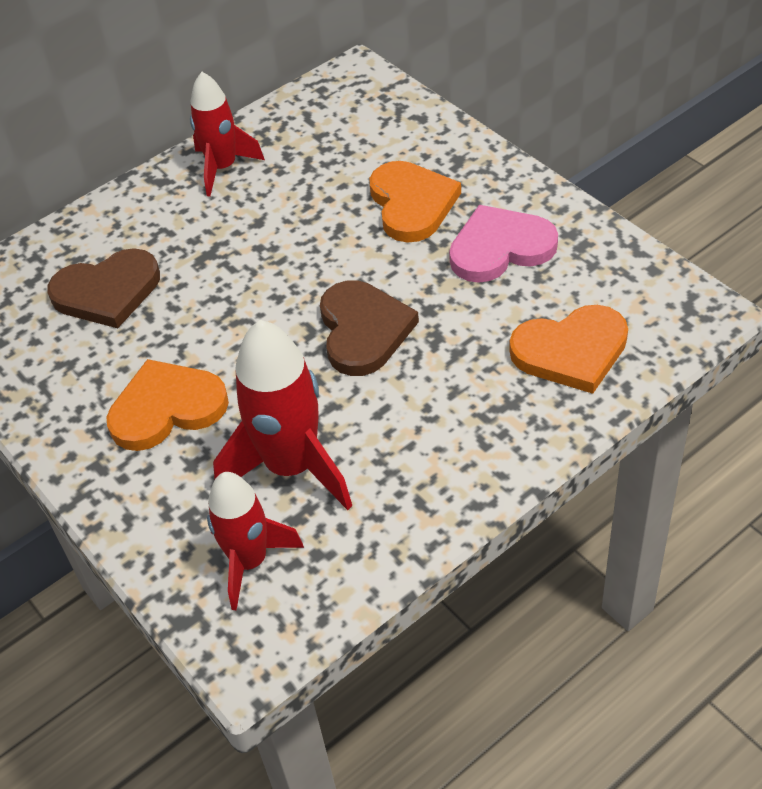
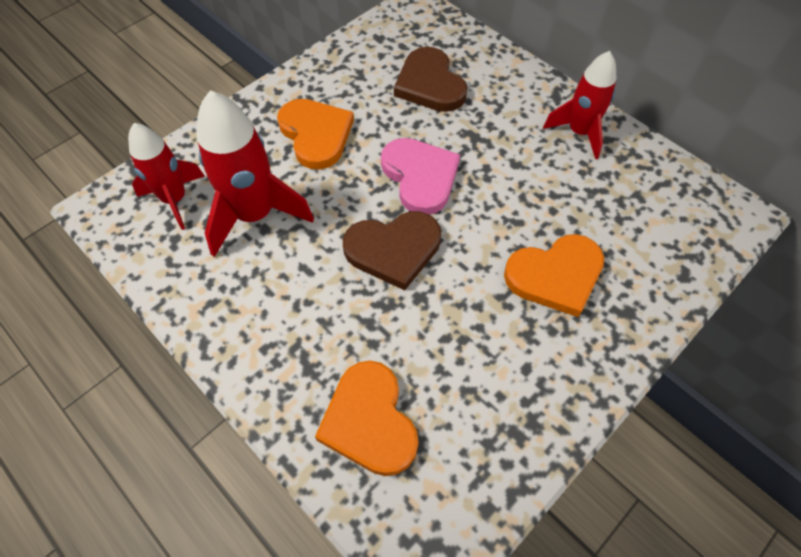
camera: 80 degrees right, 10 degrees up
pink heart [449,205,558,283] -> pink heart moved to [381,138,460,215]

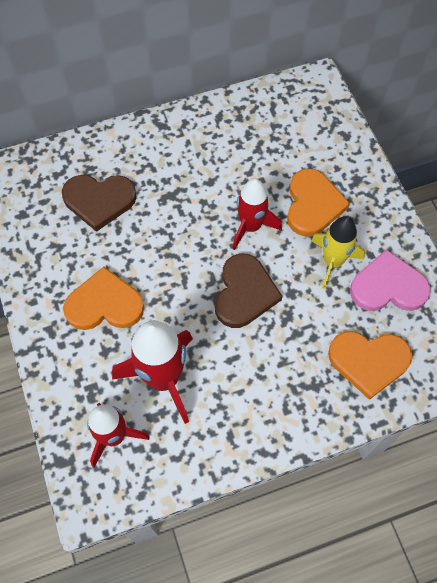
camera: 65 degrees left, 5 degrees up
pink heart [381,138,460,215] -> pink heart moved to [350,249,431,311]
red rocket [543,51,616,159] -> red rocket moved to [232,179,282,250]
none -> yellow rocket [311,216,365,289]

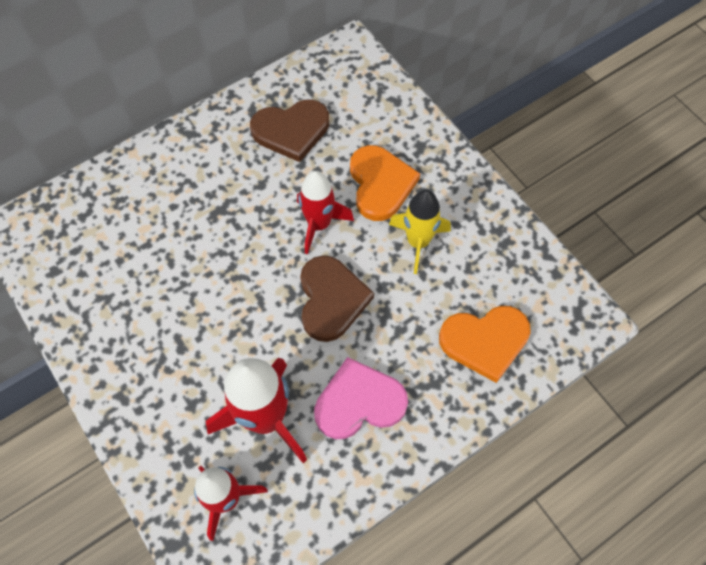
camera: 15 degrees left, 0 degrees up
brown heart [62,175,137,232] -> brown heart moved to [250,100,329,162]
orange heart [63,267,144,330] -> none
pink heart [350,249,431,311] -> pink heart moved to [314,357,408,439]

